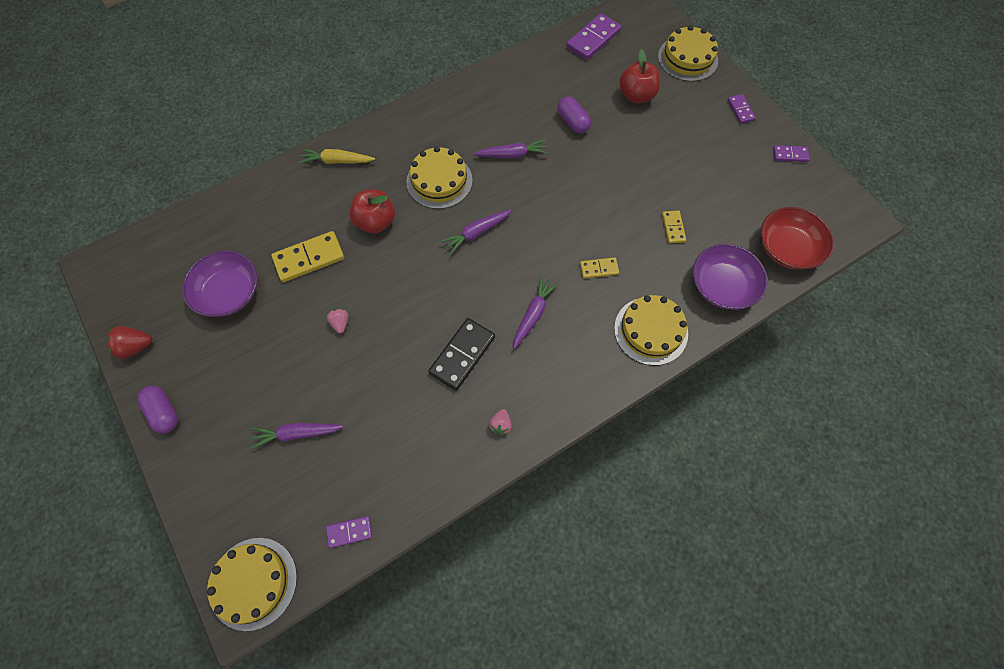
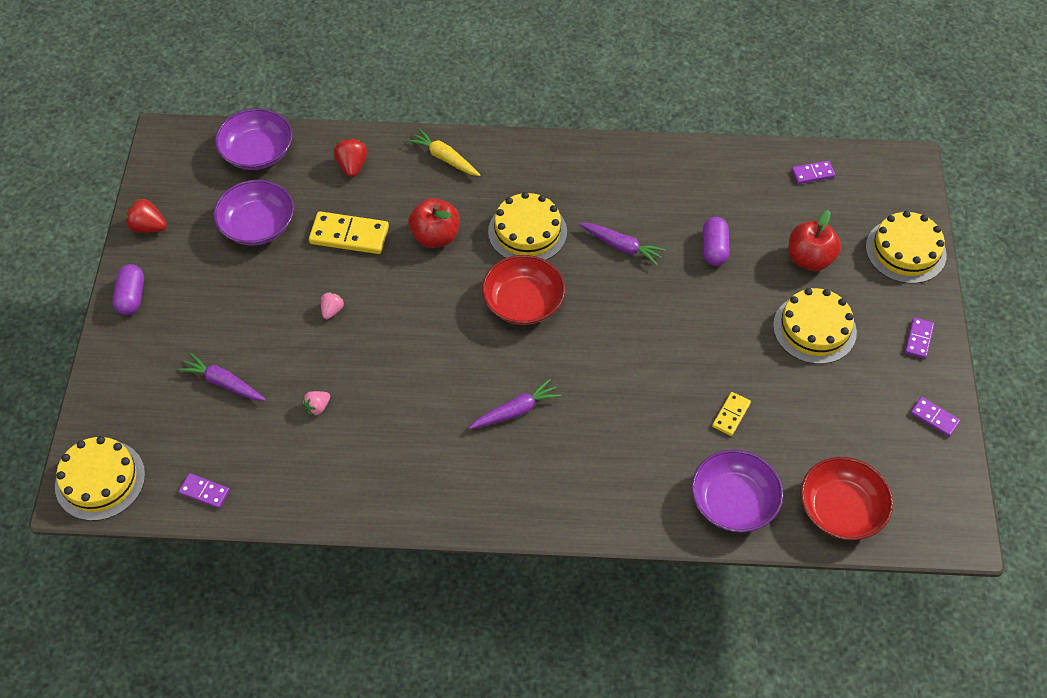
camera: 35 degrees right, 10 degrees down
black domino [428,318,495,391] -> none
purple carrot [441,209,512,255] -> red bowl [482,255,565,325]
pink strawberry [489,409,512,435] -> pink strawberry moved to [303,391,330,415]
purple domino [567,13,621,60] -> purple domino [791,161,835,184], size x0.56
yellow domino [580,257,619,279] -> none
yellow cake [614,295,688,366] -> yellow cake moved to [773,288,857,364]
none -> purple bowl [215,108,293,170]
none -> red strawberry [333,138,367,177]

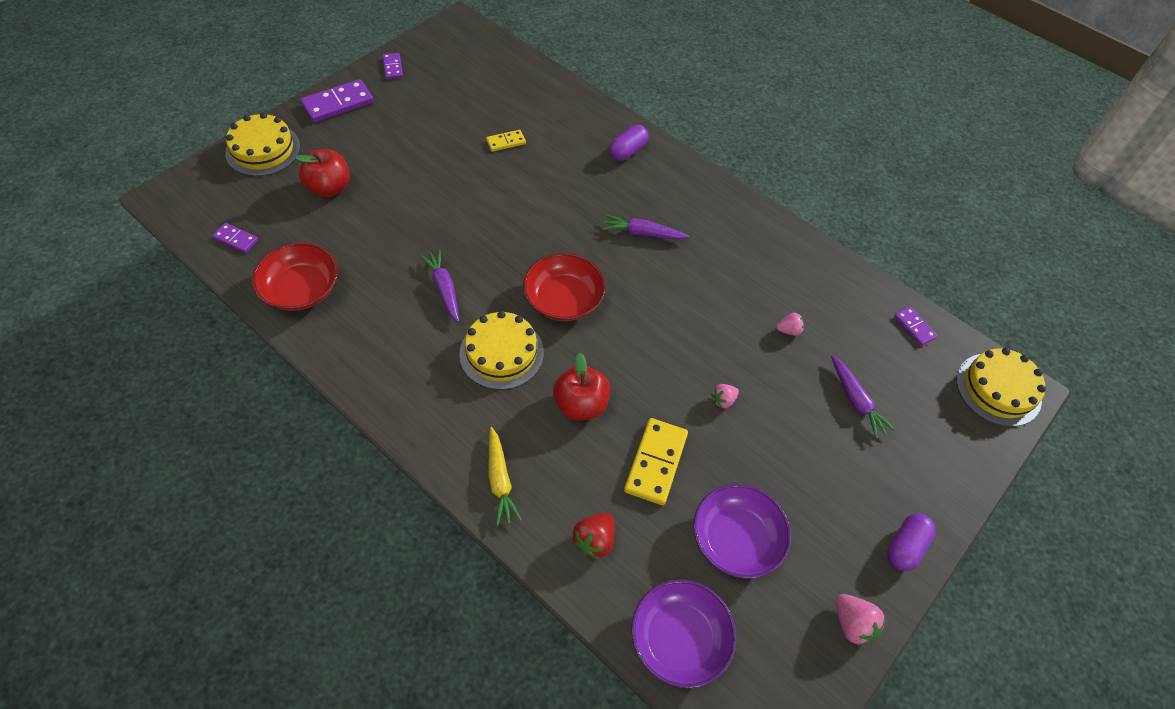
camera: 145 degrees left, 0 degrees up
red strawberry [126,198,167,233] -> pink strawberry [836,594,886,646]
yellow domino [309,211,389,254] -> yellow domino turned 60 degrees clockwise [624,418,688,505]
purple bowl [691,450,783,533] -> none
purple capsule [703,217,730,266] -> purple capsule moved to [609,125,648,161]
yellow cake [773,288,857,364] -> none
red bowl [800,457,893,540] -> red bowl moved to [252,242,338,311]
purple domino [905,317,934,359] -> purple domino [301,79,374,122], size x1.80

